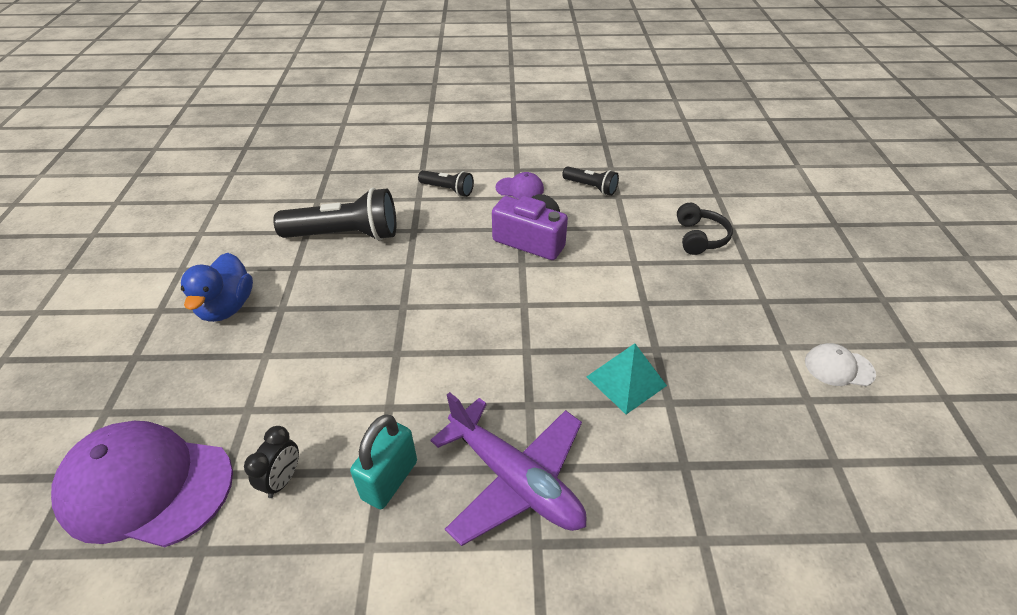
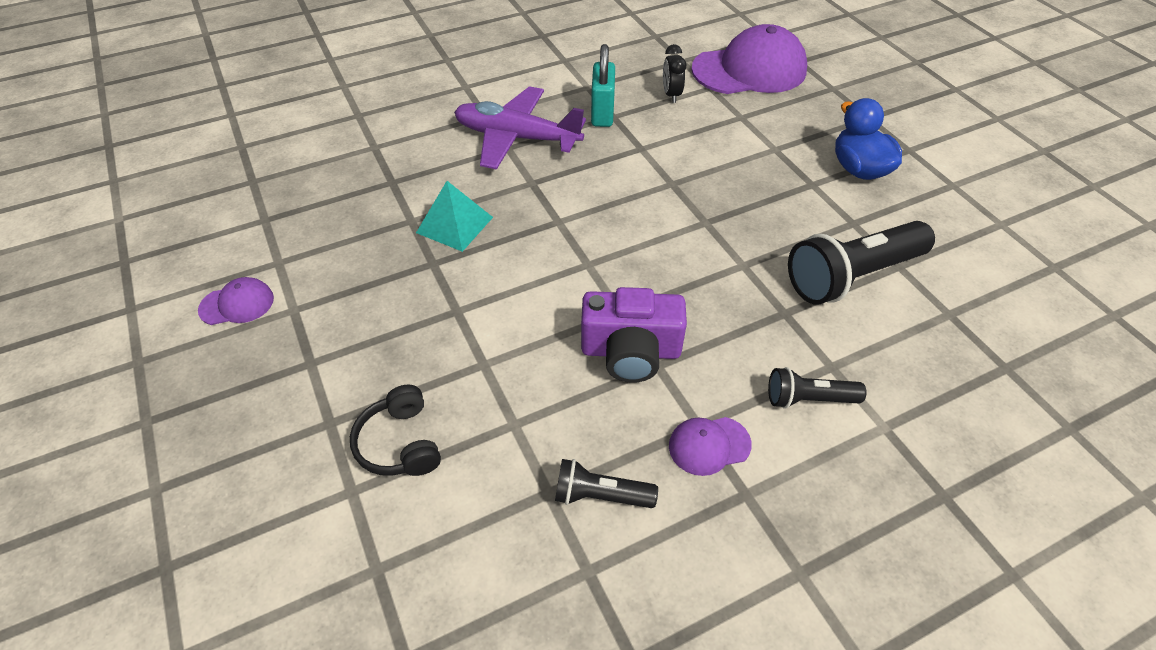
camera: 155 degrees right, 5 degrees up
white cap [805,343,876,387] -> purple cap [198,277,274,325]

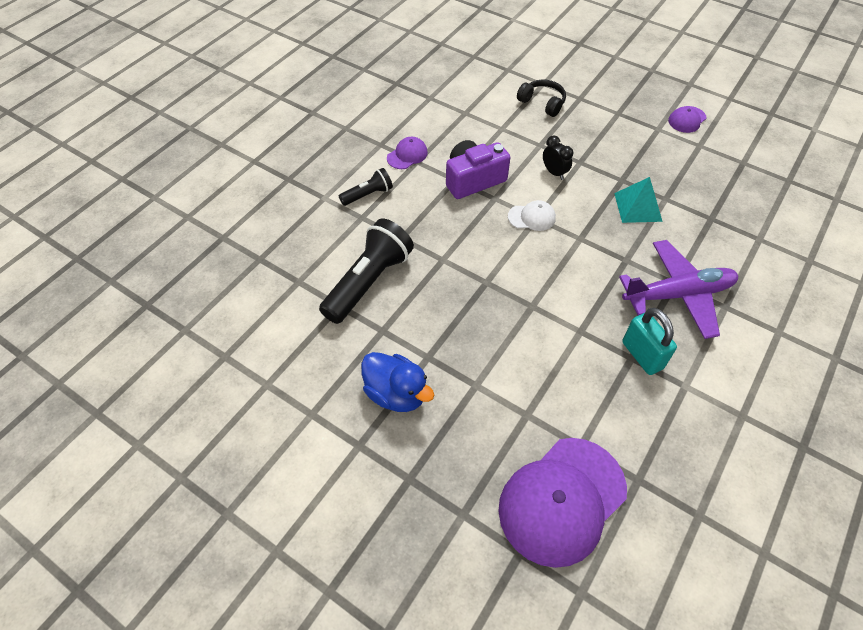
camera: 150 degrees right, 5 degrees up
black flashlight [555,459,658,508] -> none
black clock [663,44,686,103] -> black clock moved to [543,135,573,180]
none -> white cap [508,200,556,231]

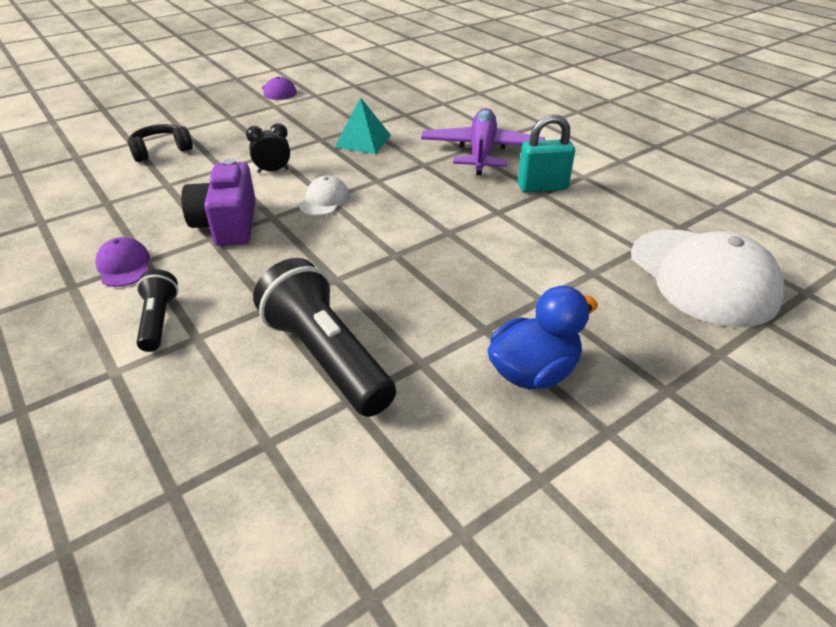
camera: 70 degrees left, 15 degrees down
purple cap [498,438,627,568] -> white cap [631,229,785,327]

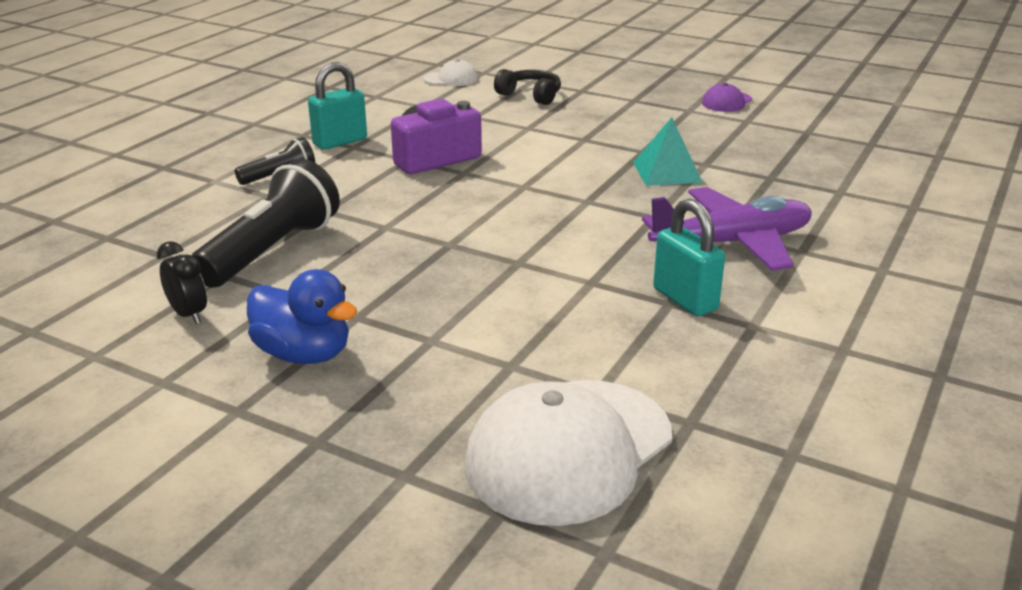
camera: 65 degrees right, 10 degrees down
purple cap [95,237,150,287] -> turquoise padlock [308,62,367,150]
black clock [246,123,290,173] -> black clock moved to [157,241,207,324]
white cap [299,176,350,216] -> white cap moved to [423,59,478,86]

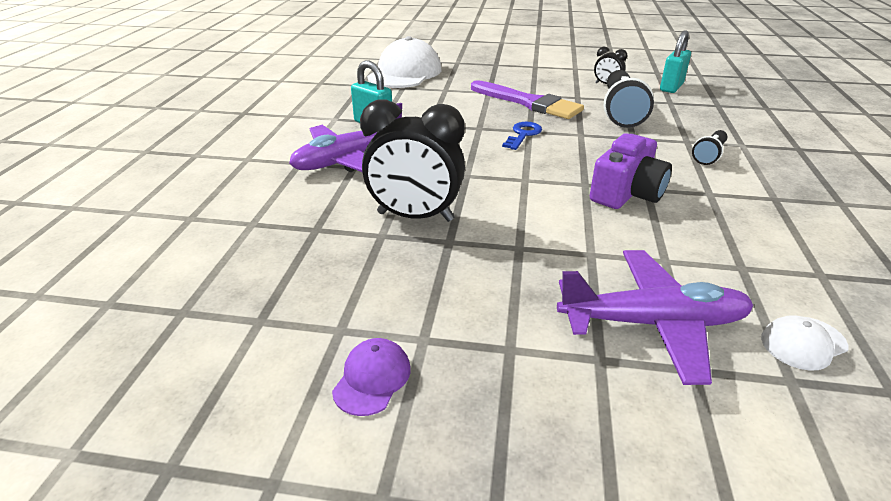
camera: 160 degrees right, 5 degrees up
blue duck [247,269,357,364] -> none
turquoise padlock [308,62,367,150] -> turquoise padlock moved to [660,30,691,93]
black headphones [494,69,561,105] -> purple plane [557,250,753,385]
turquoise pyramid [633,117,703,186] -> black clock [360,100,465,222]
none -> purple brush [471,80,584,119]
none -> blue key [502,122,542,150]

